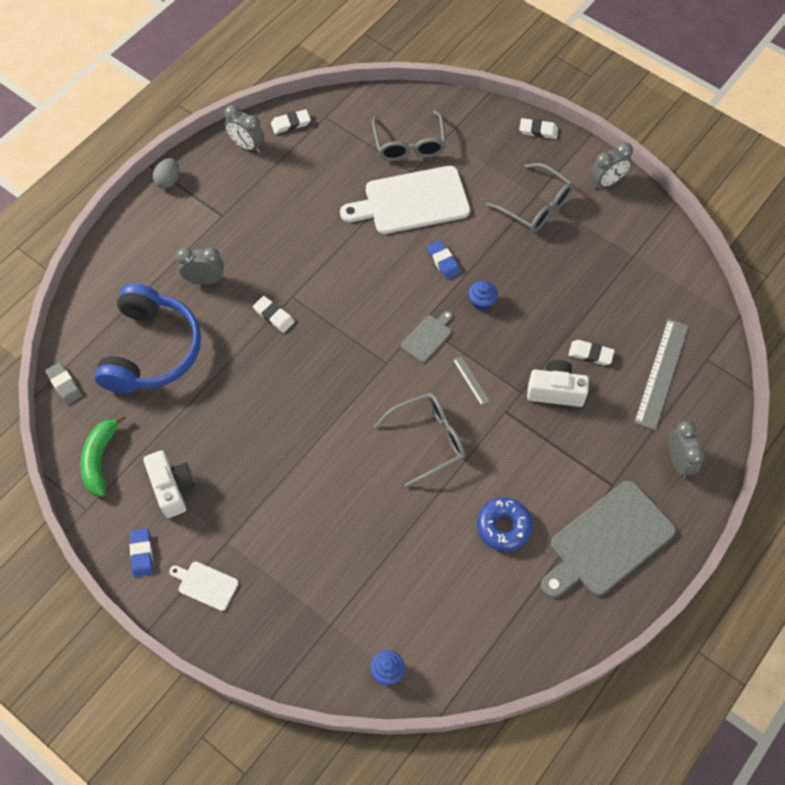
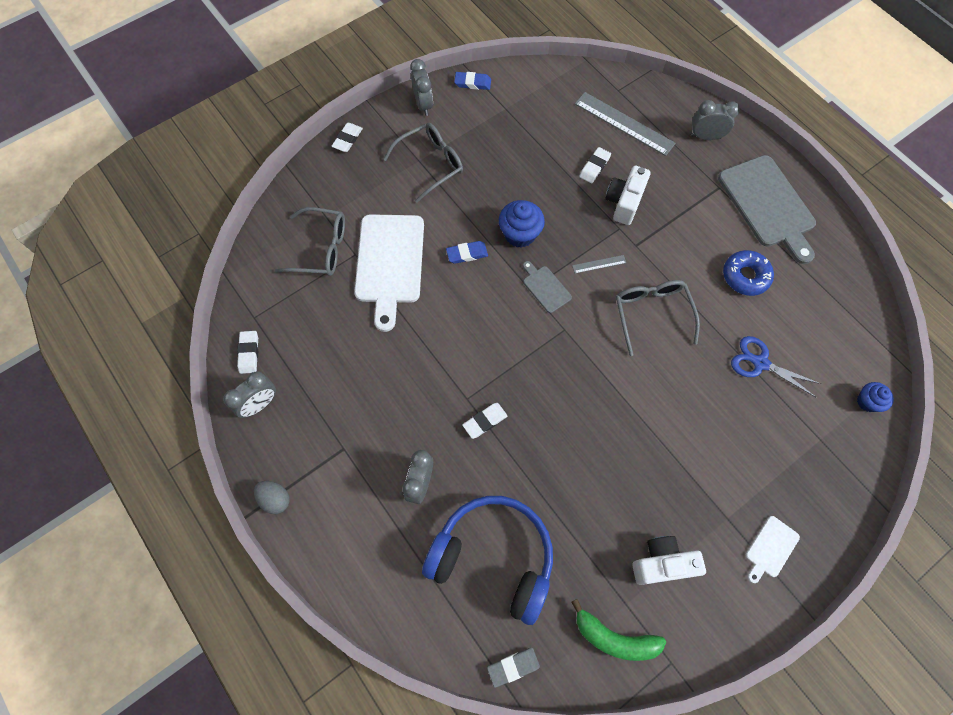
camera: 75 degrees left, 5 degrees up
blue eraser [130,528,153,578] -> blue eraser moved to [454,72,491,90]
blue cupcake [468,280,498,311] -> blue cupcake [499,200,545,248], size x1.62
none -> blue scissors [731,336,821,397]

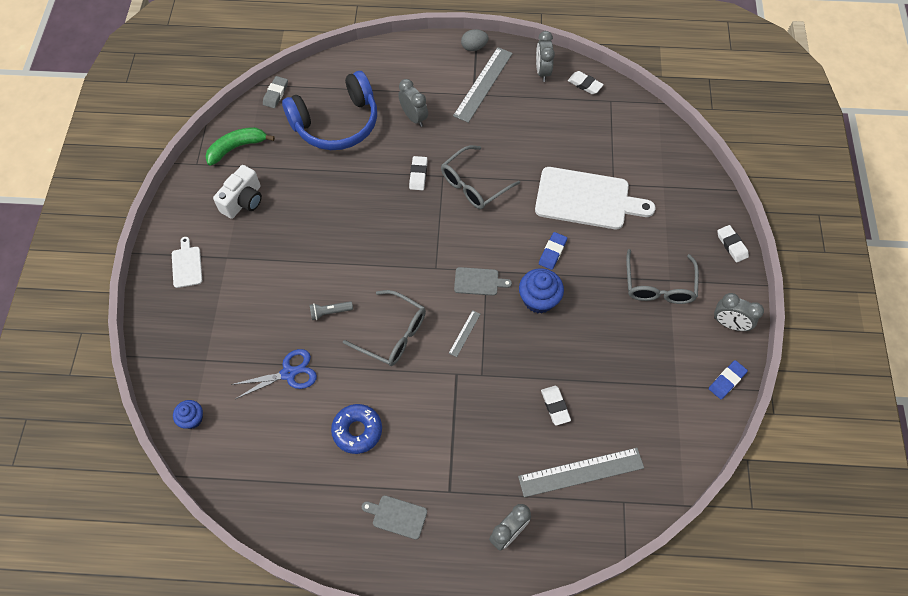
camera: 130 degrees right, 5 degrees down
grey glasses [275,207,345,276] -> grey glasses moved to [441,145,520,209]
white cutting board [354,214,424,332] -> white cutting board turned 150 degrees clockwise [535,167,656,229]
white camera [605,166,651,225] -> none
grey cutting board [718,155,816,264] -> grey cutting board [362,495,427,540], size x0.46
none -> grey flashlight [309,301,353,320]
none -> grey ruler [453,47,513,123]

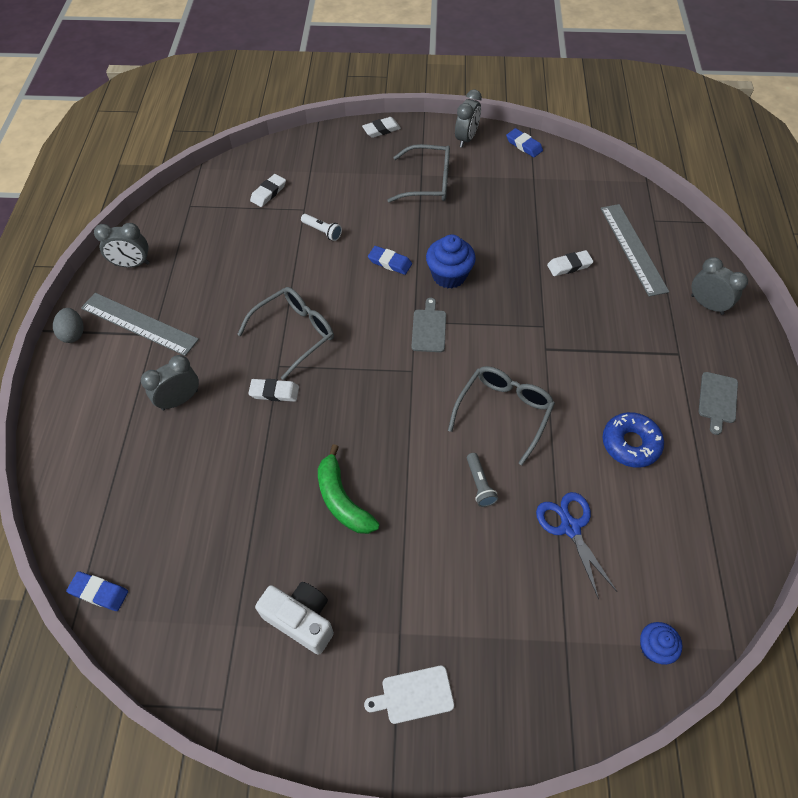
camera: 90 degrees left, 5 degrees down
green banana [205,127,275,166] -> green banana moved to [318,444,380,534]
grey eraser [263,76,288,108] -> blue eraser [66,571,128,611]
blue headphones [282,71,377,150] -> none
grey glasses [441,145,520,209] -> grey glasses turned 90 degrees counterclockwise [237,287,334,380]
grey ruler [449,310,480,357] -> none
white cutting board [535,167,656,229] -> white flashlight [301,214,342,241]
white eraser [568,71,604,94] -> white eraser moved to [250,174,286,207]

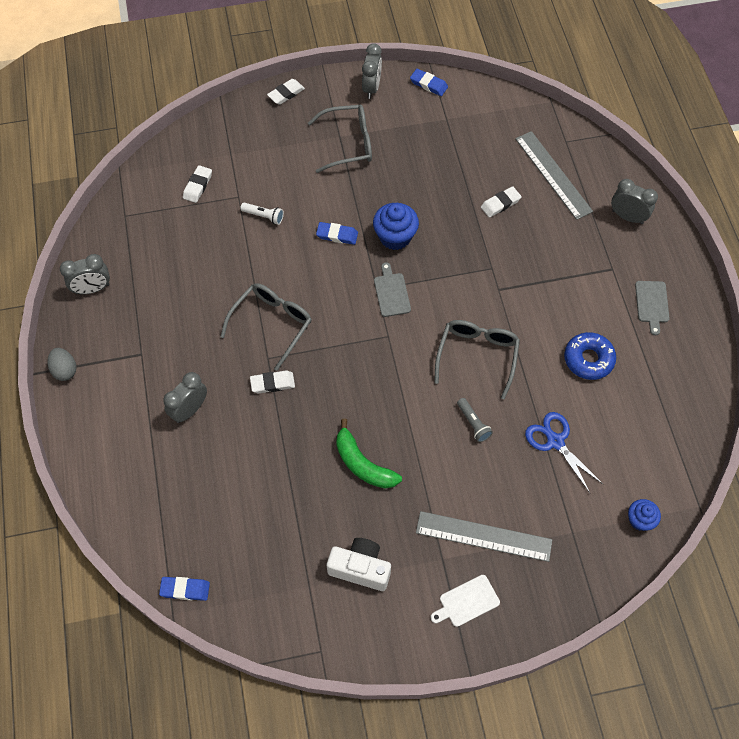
camera: 15 degrees left, 5 degrees up
grey ruler [81,293,199,356] -> grey ruler moved to [416,511,552,562]

